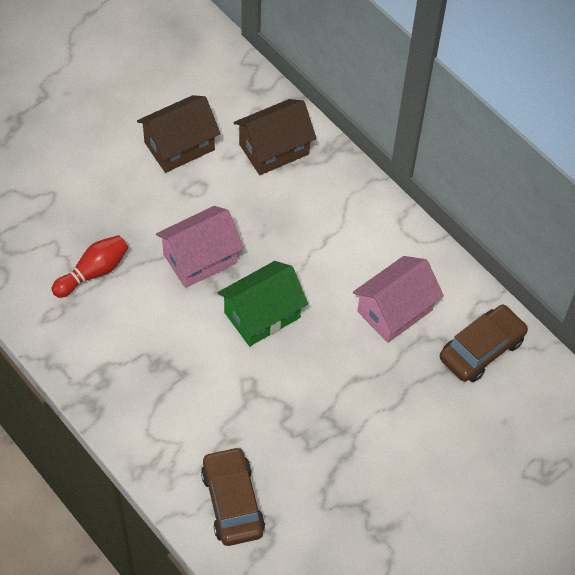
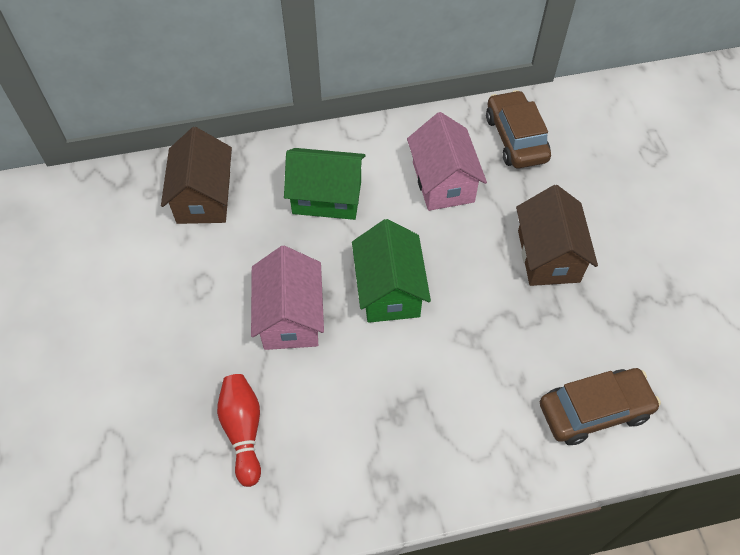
camera: 60 degrees left, 0 degrees up
brown house [137,95,220,173] -> brown house moved to [516,185,598,286]
brown car [201,446,265,546] -> brown car turned 150 degrees clockwise [540,368,661,445]
none -> green house [284,148,366,220]

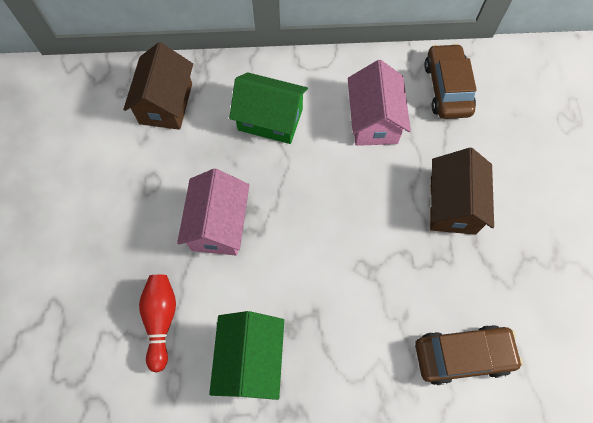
camera: 10 degrees right, 10 degrees up
green house [352,219,431,323] -> green house moved to [209,311,284,400]

